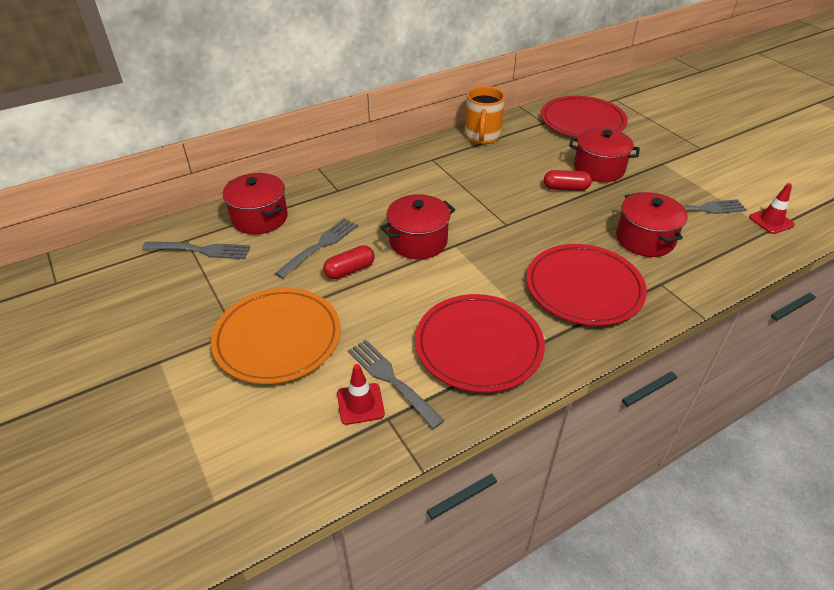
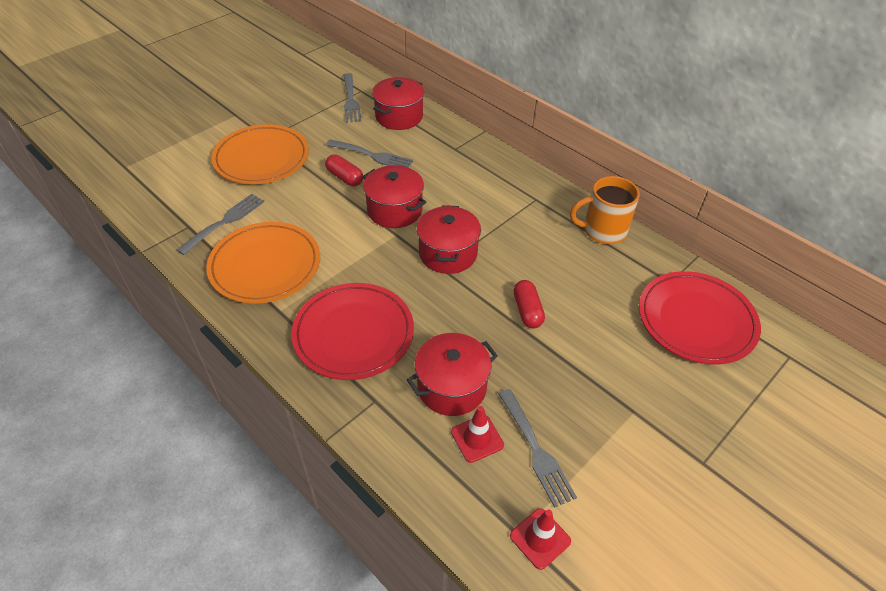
camera: 75 degrees right, 5 degrees up
red traffic cone [337,364,385,425] -> red traffic cone moved to [451,406,504,463]
red plate [415,294,545,393] -> orange plate [206,222,320,304]
red pot [569,128,640,182] -> red pot moved to [417,205,481,274]

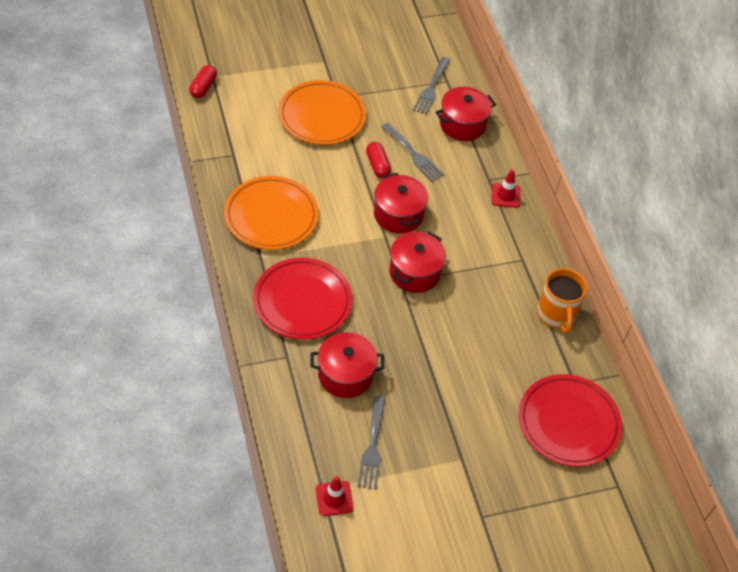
camera: 25 degrees right, 5 degrees up
grey fork [177,194,264,255] -> none
red traffic cone [451,406,504,463] -> red traffic cone moved to [492,169,520,208]
red capsule [514,280,545,328] -> red capsule moved to [189,65,217,98]
orange mug [570,176,640,244] -> orange mug turned 120 degrees counterclockwise [537,268,587,334]

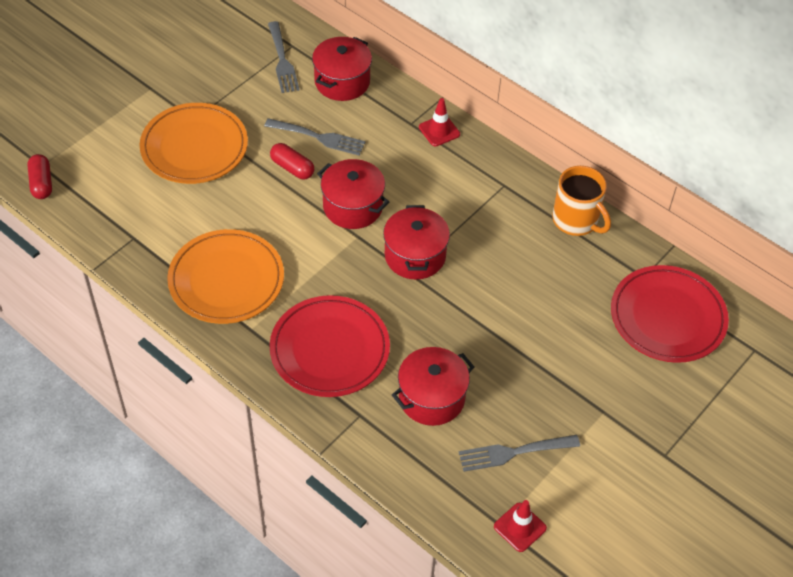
camera: 30 degrees left, 0 degrees up
grey fork [358,396,385,490] -> grey fork turned 105 degrees clockwise [459,435,580,472]

